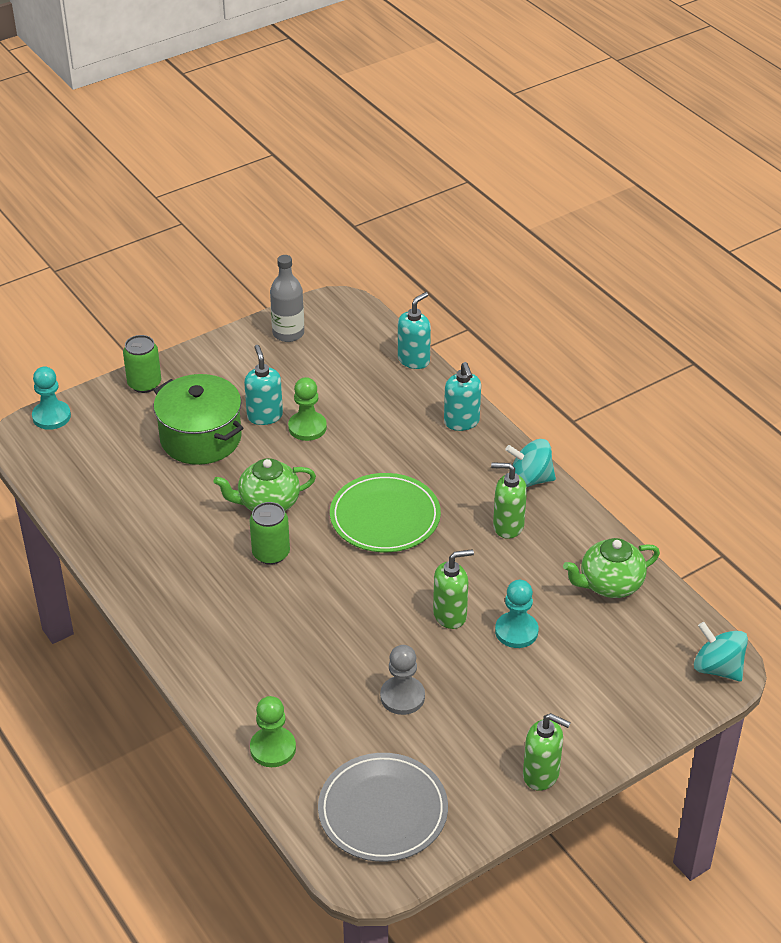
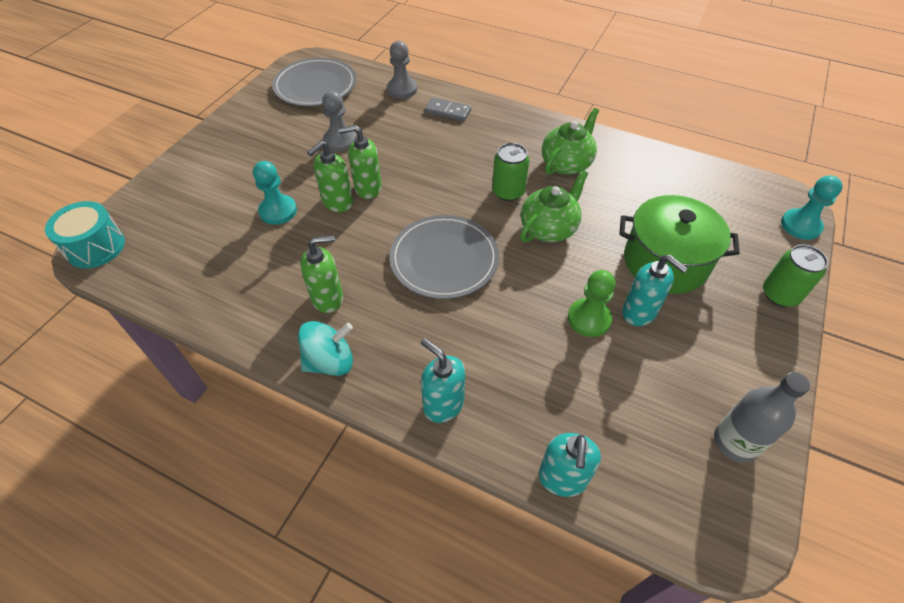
camera: 150 degrees right, 10 degrees up
green pawn [250,696,296,767] -> grey pawn [387,41,417,99]
green plate [330,473,441,552] -> grey plate [390,215,499,299]
green soap dispenser [523,713,571,791] -> green soap dispenser moved to [338,125,382,199]
green teapot [563,538,660,598] -> green teapot moved to [542,108,599,175]
turquoise spinning top [694,622,748,682] -> turquoise drum [45,201,125,269]
none -> grey domino [425,97,471,121]

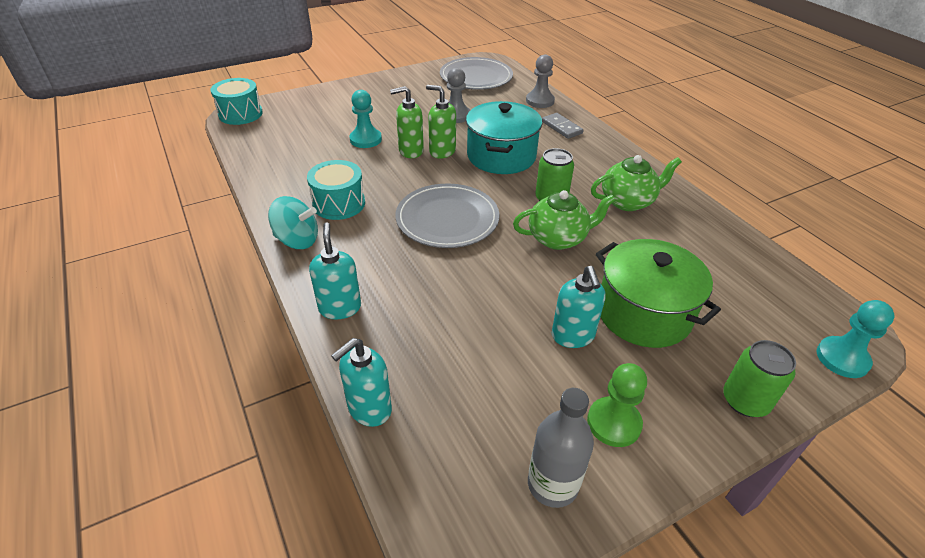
camera: 35 degrees right, 10 degrees down
green soap dispenser [300,235,343,313] -> turquoise drum [307,160,365,220]
green pawn [568,270,616,337] -> green pawn moved to [587,363,647,447]
none -> turquoise pot [466,101,542,174]

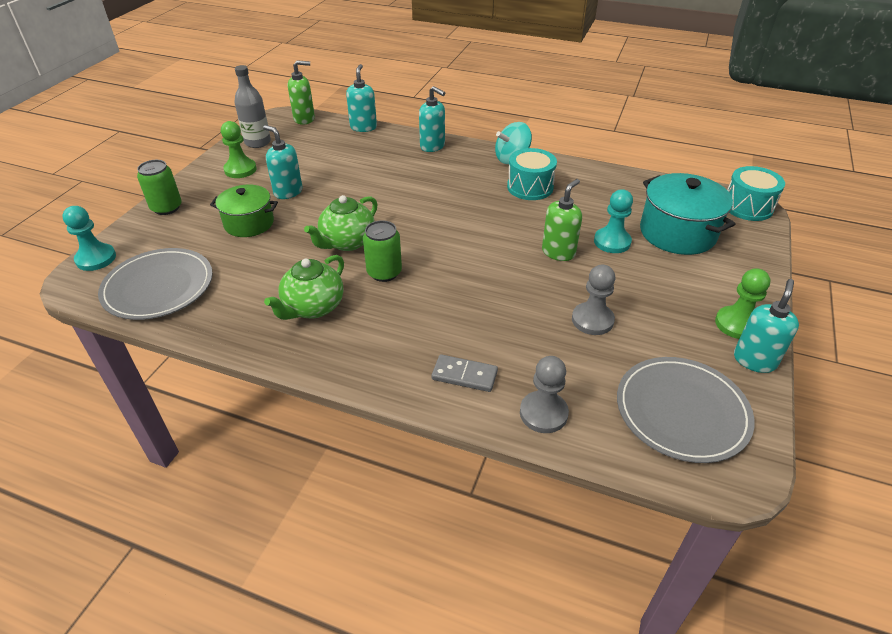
camera: 140 degrees right, 0 degrees up
grey plate [396,184,500,248] -> grey plate moved to [98,248,213,320]
green soap dispenser [426,85,456,159] -> green soap dispenser moved to [288,60,315,125]
turquoise pot [466,101,542,174] -> turquoise pot moved to [640,173,735,255]
green pot [596,239,721,348] -> green pot [210,185,278,237], size x0.67
none -> green pawn [715,268,771,339]
none -> turquoise soap dispenser [734,279,799,373]

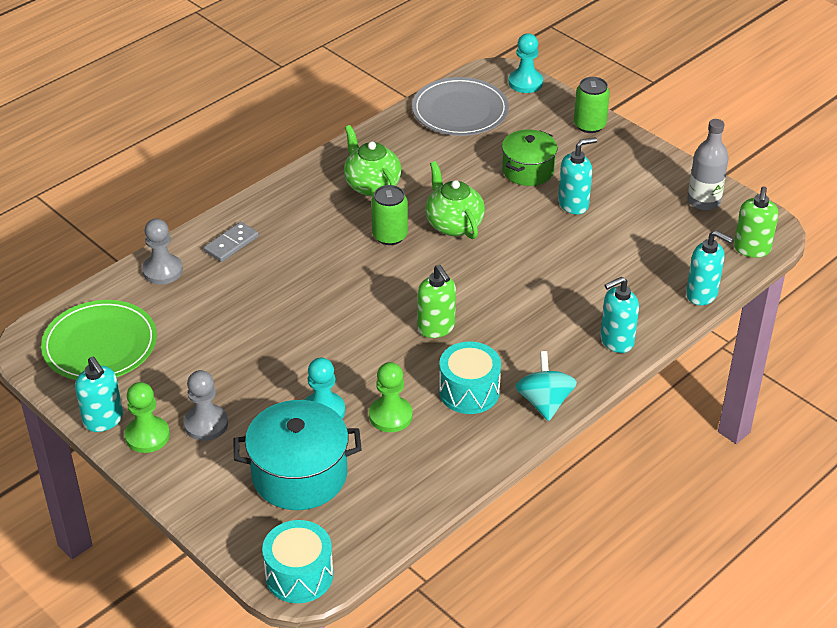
camera: 115 degrees right, 0 degrees up
green pawn [221,121,257,178] -> green pawn moved to [369,362,413,432]
green soap dispenser [542,179,582,261] -> green soap dispenser moved to [417,265,456,338]
grey pawn [572,265,615,335] -> grey pawn moved to [184,370,228,441]
grey plate [617,357,755,463] -> green plate [41,300,157,380]

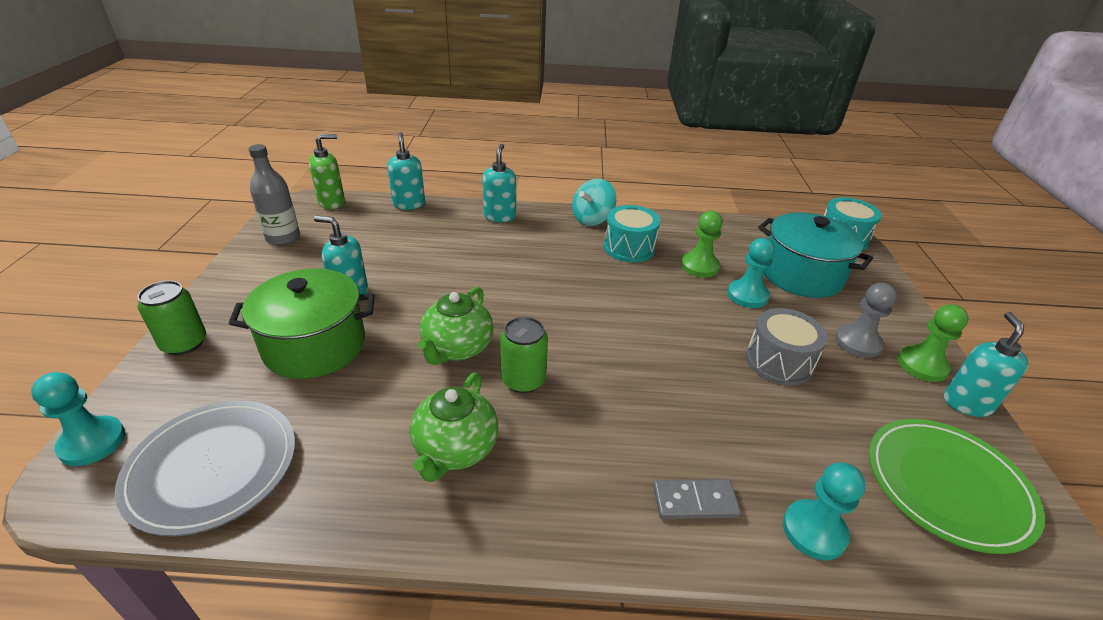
camera: 135 degrees left, 5 degrees down
grey pawn [142,219,183,284] -> turquoise pawn [783,462,865,560]
green soap dispenser [417,265,456,338] -> none
green pot [502,129,557,186] -> green pot [229,269,375,379], size x1.50
turquoise soap dispenser [600,277,639,353] -> turquoise soap dispenser turned 105 degrees counterclockwise [482,144,516,222]
none -> grey drum [746,308,828,386]

